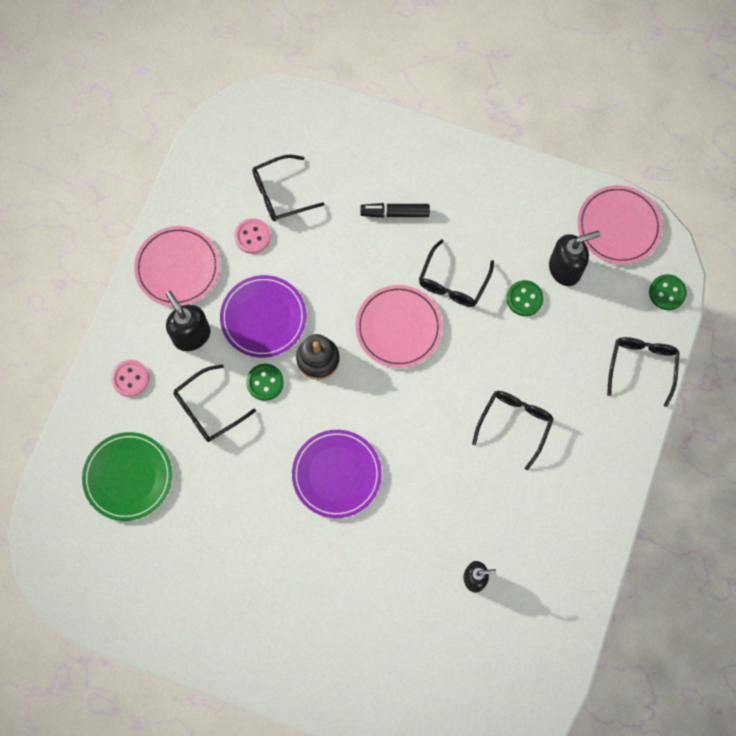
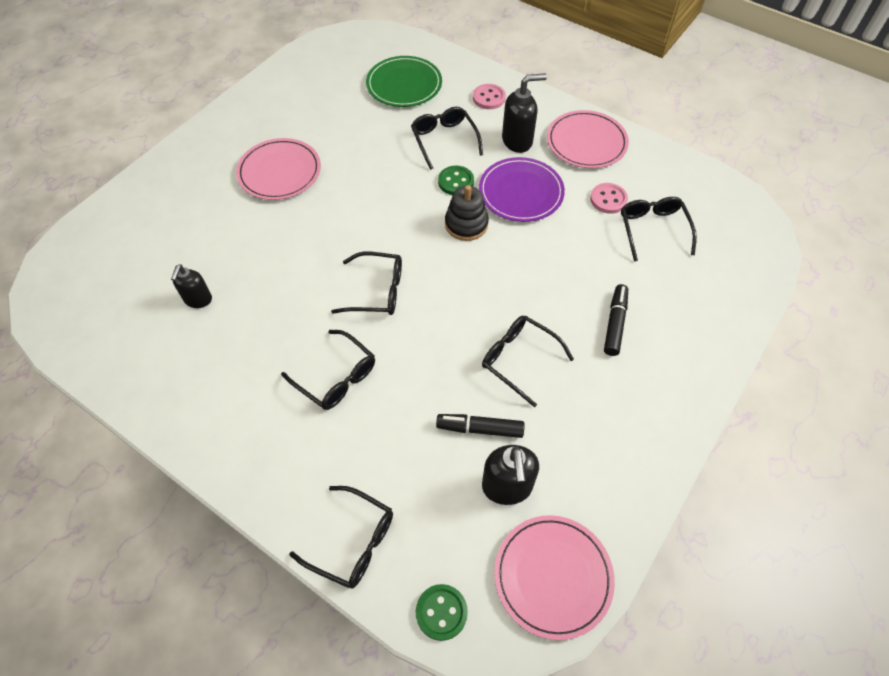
camera: 105 degrees right, 15 degrees down
purple plate [292,430,382,518] -> none
pink plate [356,285,442,368] -> pink plate moved to [236,138,321,200]
green button [507,280,544,316] -> black marker [436,414,525,438]
none -> black glasses [331,252,402,315]

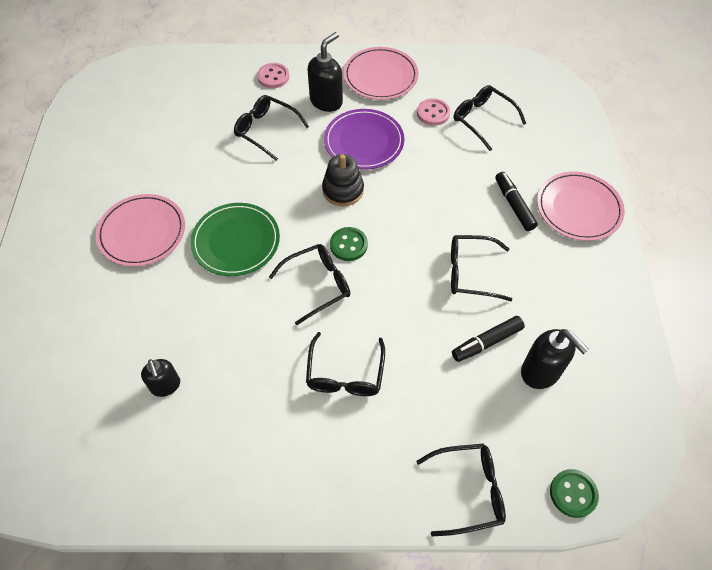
camera: 35 degrees left, 0 degrees up
black glasses [281,330,375,410] -> black glasses turned 90 degrees clockwise [306,332,385,396]
green plate [366,56,442,107] -> green plate moved to [190,203,280,276]
green button [438,166,474,195] -> green button moved to [330,227,368,261]
pink plate [494,515,615,640] -> pink plate moved to [537,172,625,241]

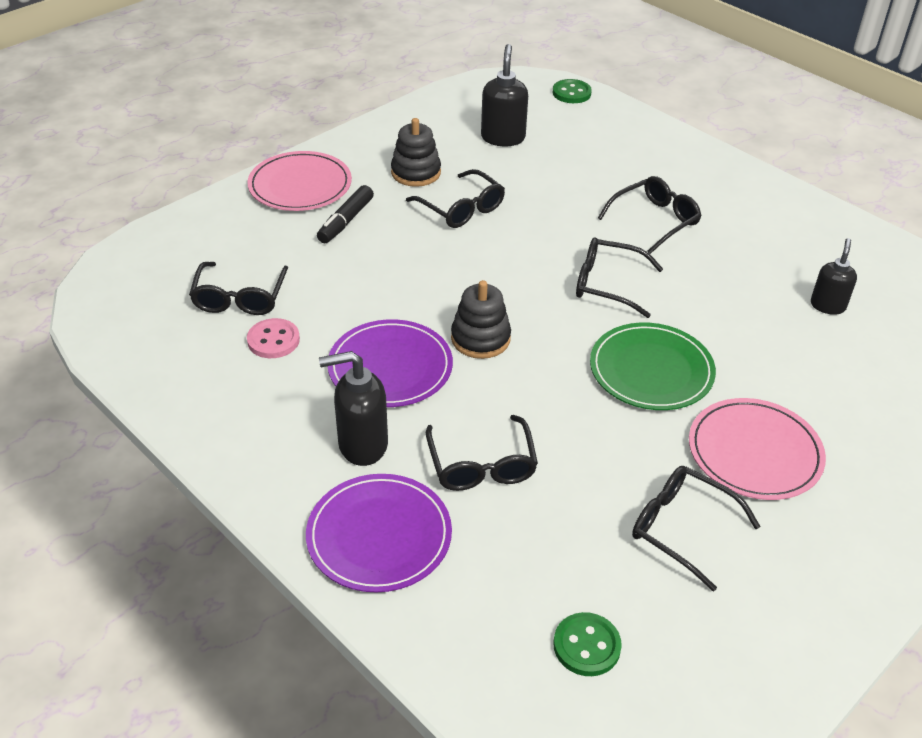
camera: 135 degrees left, 15 degrees down
pink button [257,63,290,88] -> purple plate [306,474,452,592]
green button [330,227,368,261] -> green button moved to [554,612,622,676]
pink plate [343,47,419,100] -> none
black glasses [416,443,506,536] -> black glasses moved to [632,466,761,592]
black marker [452,316,525,362] -> none
none -> black stacking toy [391,118,441,187]

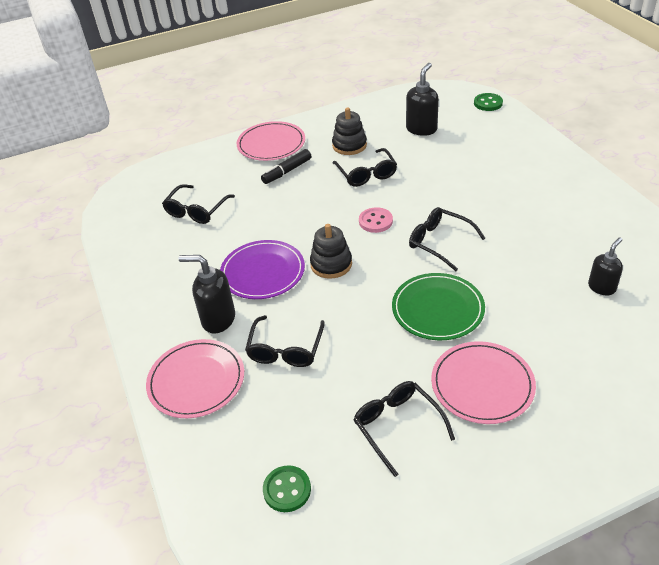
camera: 25 degrees right, 0 degrees up
pink button [247,318,300,358] -> pink button moved to [359,207,393,233]
purple plate [306,474,452,592] -> pink plate [146,339,244,418]
black glasses [598,176,702,254] -> none

